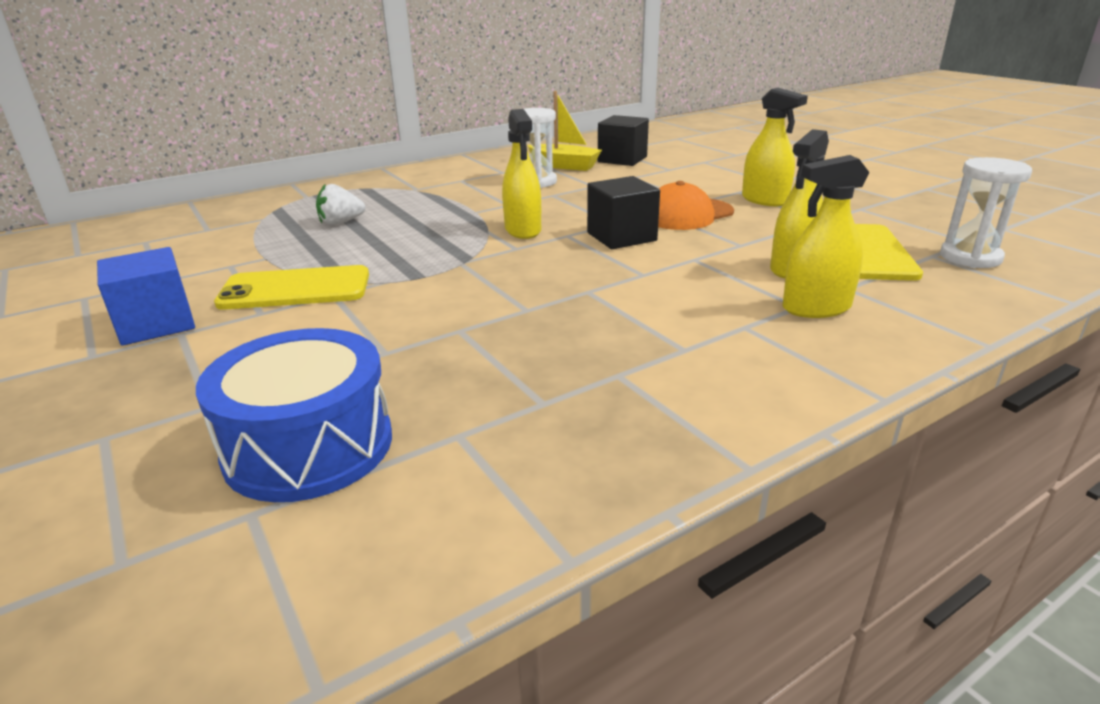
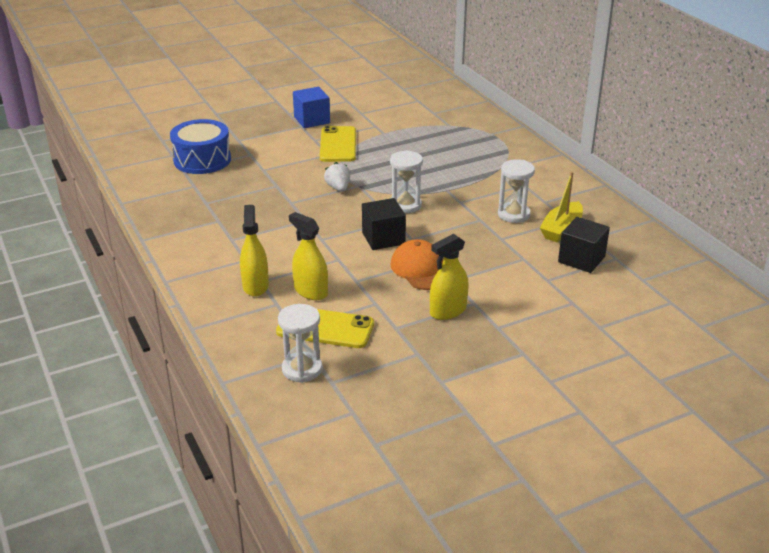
camera: 95 degrees right, 5 degrees up
white strawberry [316,184,365,225] -> white strawberry moved to [324,162,350,192]
yellow spray bottle [502,109,541,239] -> white hourglass [390,150,423,213]

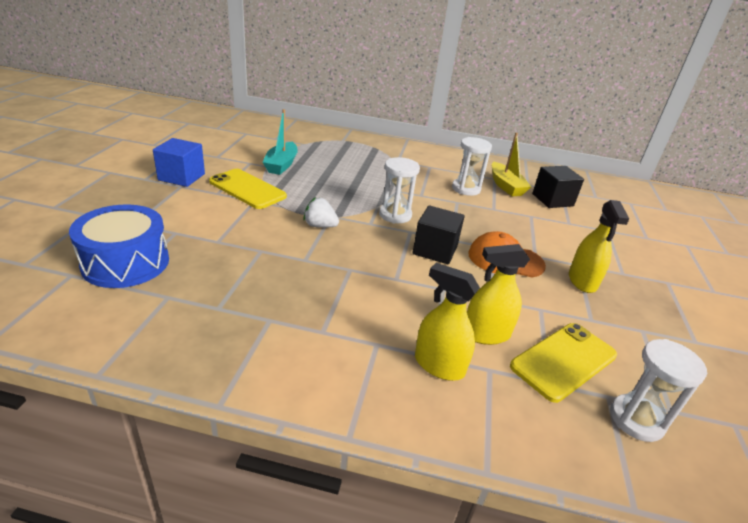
camera: 55 degrees left, 0 degrees up
none -> turquoise boat [263,109,298,175]

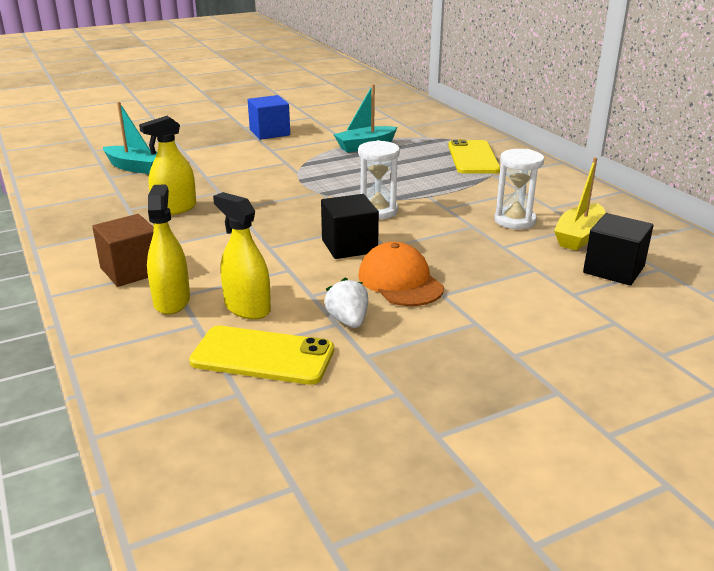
camera: 55 degrees right, 5 degrees down
blue drum [69,205,169,288] -> turquoise boat [103,102,157,174]
yellow phone [209,169,287,209] -> yellow phone moved to [448,139,500,174]
white strawberry [303,197,339,228] -> white strawberry moved to [324,277,368,328]
yellow spray bottle [569,200,629,293] -> yellow spray bottle moved to [139,116,196,215]
white hourglass [610,339,707,442] -> none
none -> brown cube [92,214,154,287]

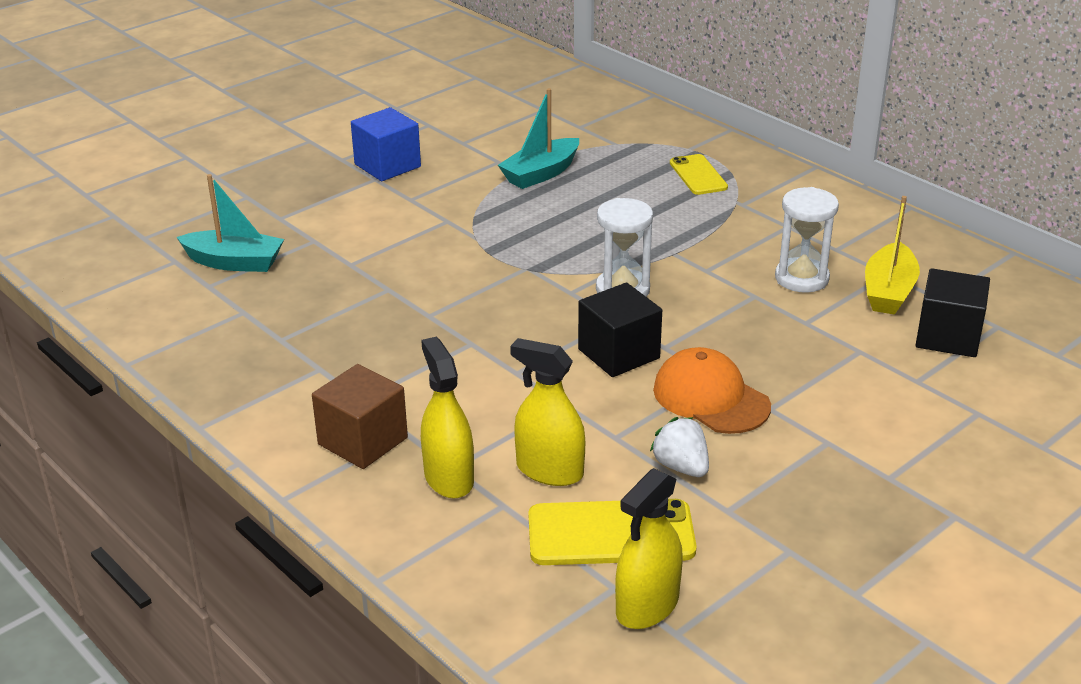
camera: 15 degrees left, 5 degrees up
yellow spray bottle [139,116,196,215] -> yellow spray bottle moved to [615,468,683,629]
yellow phone [448,139,500,174] -> yellow phone [670,154,728,195], size x0.64

